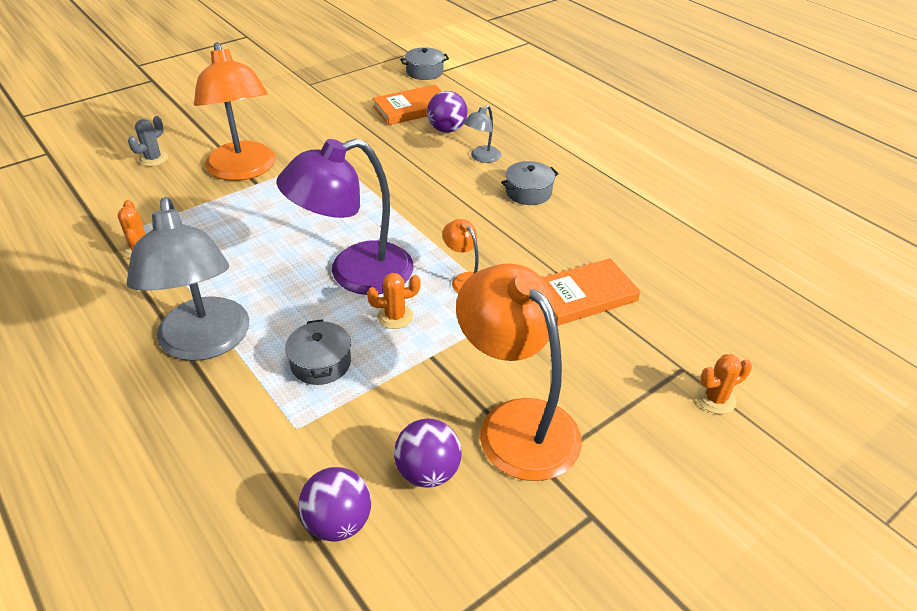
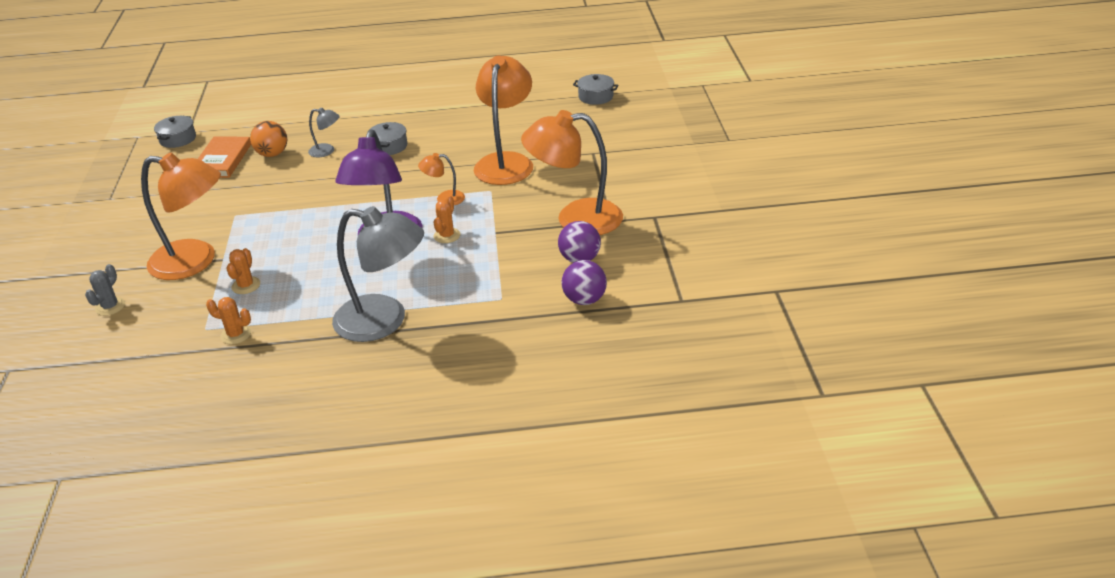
camera: 55 degrees left, 5 degrees down
grey cactus [128,116,168,167] -> grey cactus turned 45 degrees clockwise [85,264,125,316]
grey pot [285,319,351,385] -> grey pot moved to [573,74,619,105]
purple ball [427,91,468,133] -> orange ball [250,121,287,157]
grey lamp [464,105,501,163] -> grey lamp turned 60 degrees counterclockwise [308,108,340,157]
orange book [542,258,640,326] -> orange lamp [474,55,533,185]
orange cactus [696,354,752,414] -> orange cactus moved to [226,248,260,294]

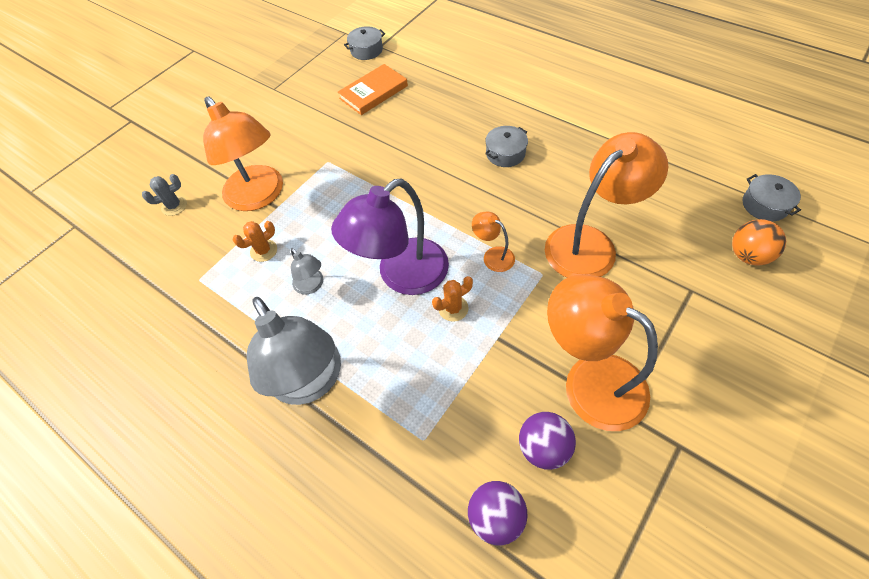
camera: 45 degrees right, 20 degrees up
orange cactus [206,297,251,344] -> none
orange ball [250,121,287,157] -> orange ball moved to [732,219,786,265]
grey lamp [308,108,340,157] -> grey lamp moved to [291,248,323,295]

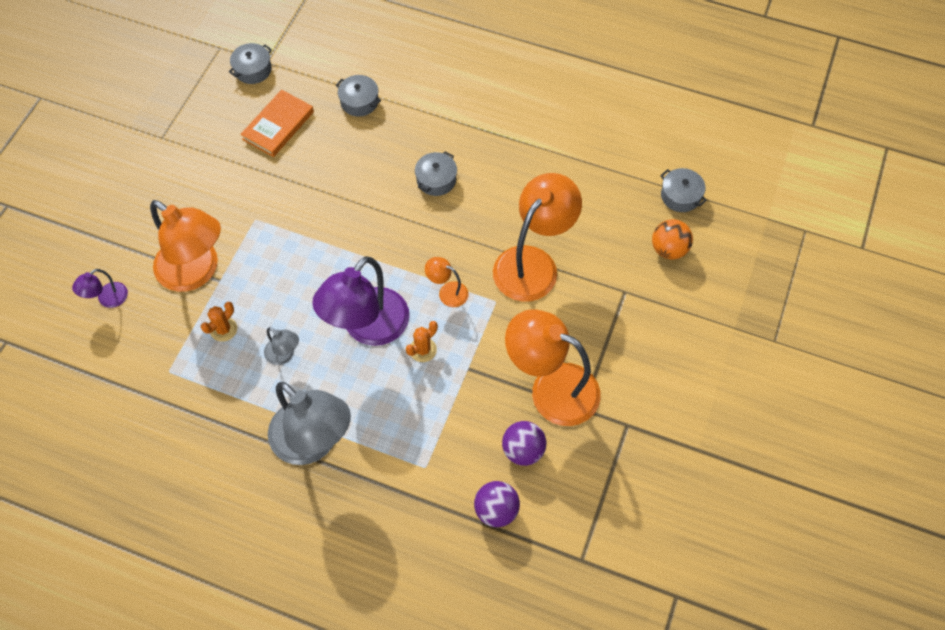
camera: 20 degrees left, 5 degrees up
grey cactus [142,174,187,216] -> purple lamp [72,269,128,308]
none -> grey pot [336,75,381,117]

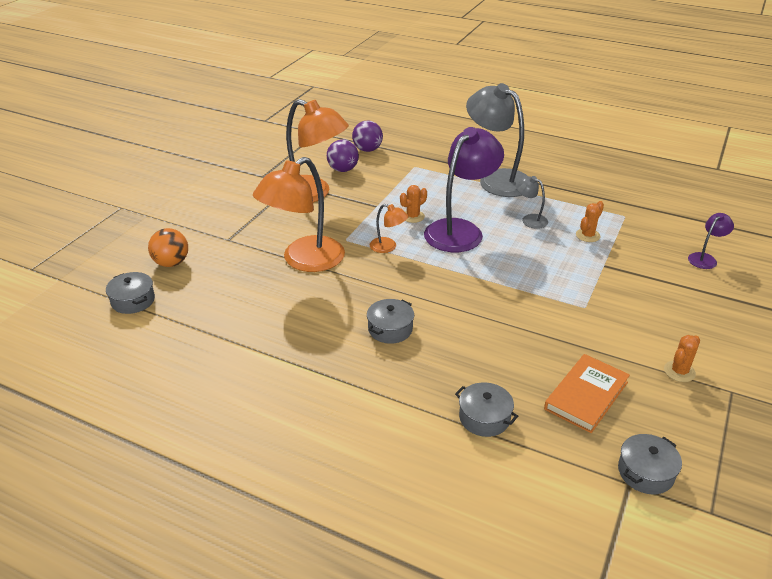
camera: 175 degrees left, 25 degrees down
orange lamp [150,200,221,292] -> none
none -> orange cactus [664,335,700,382]

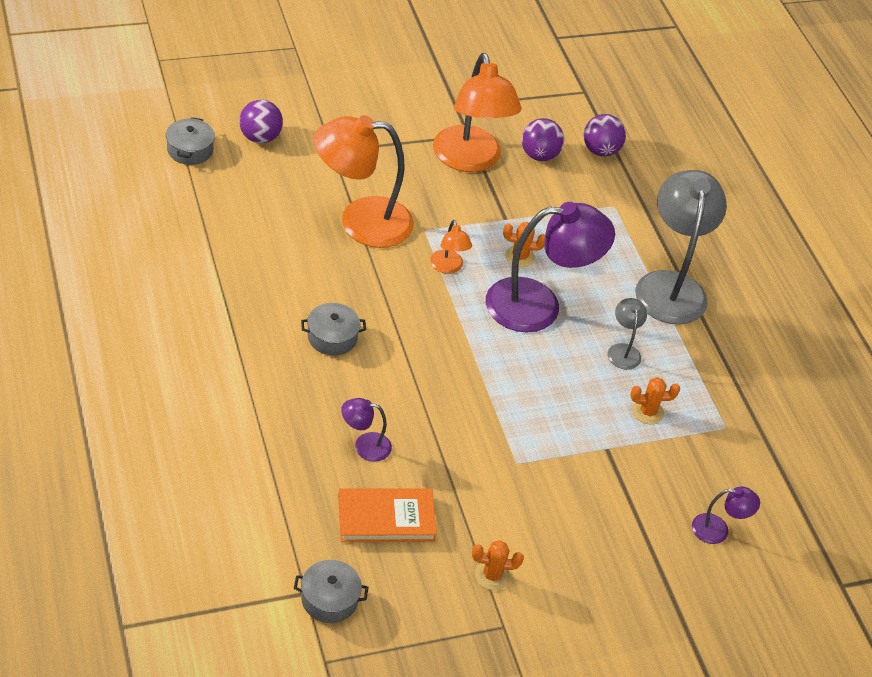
camera: 40 degrees right, 10 degrees up
orange ball [148,228,188,267] -> purple ball [239,100,283,143]
grey pot [455,382,518,437] -> none
none -> purple lamp [341,398,392,462]

